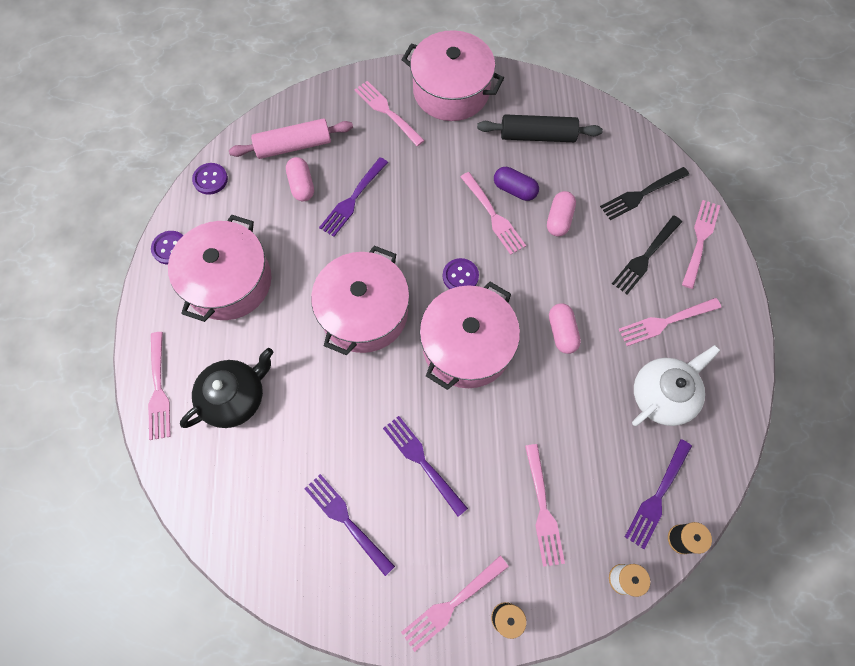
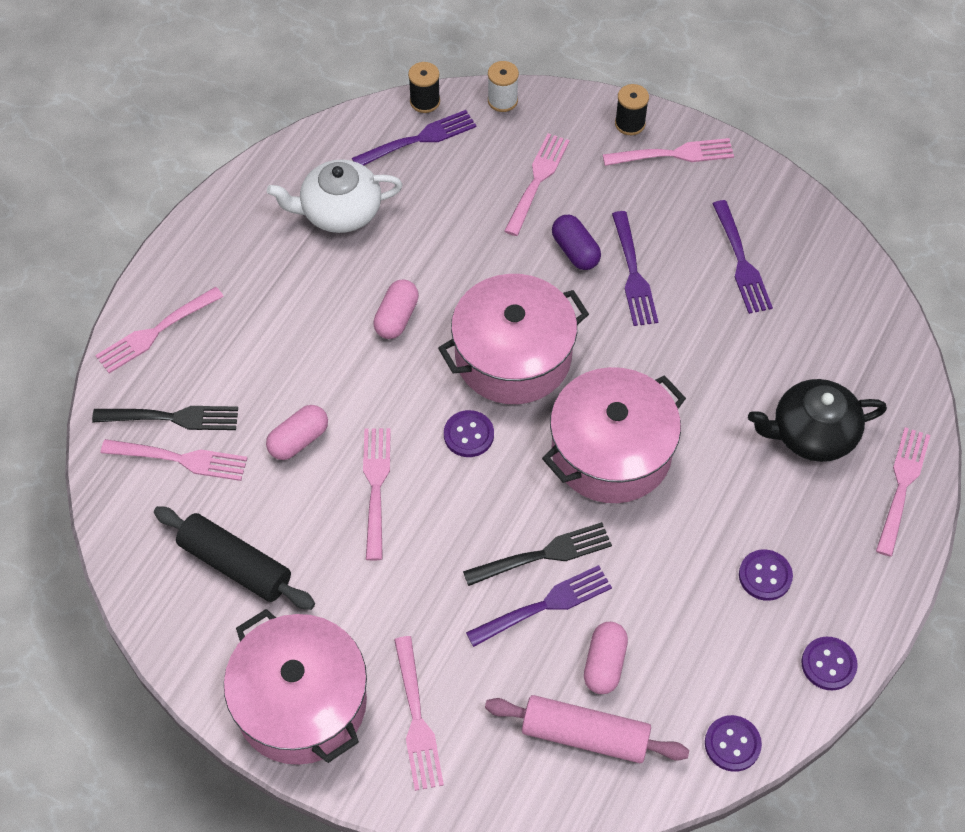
camera: 150 degrees left, 10 degrees down
pink pot [168,215,271,322] -> purple button [739,550,793,601]
purple capsule [494,167,539,201] -> purple capsule moved to [552,215,601,270]
black fork [612,216,682,294] -> black fork moved to [463,522,612,586]
pink fork [619,298,721,346] -> pink fork moved to [101,439,247,481]

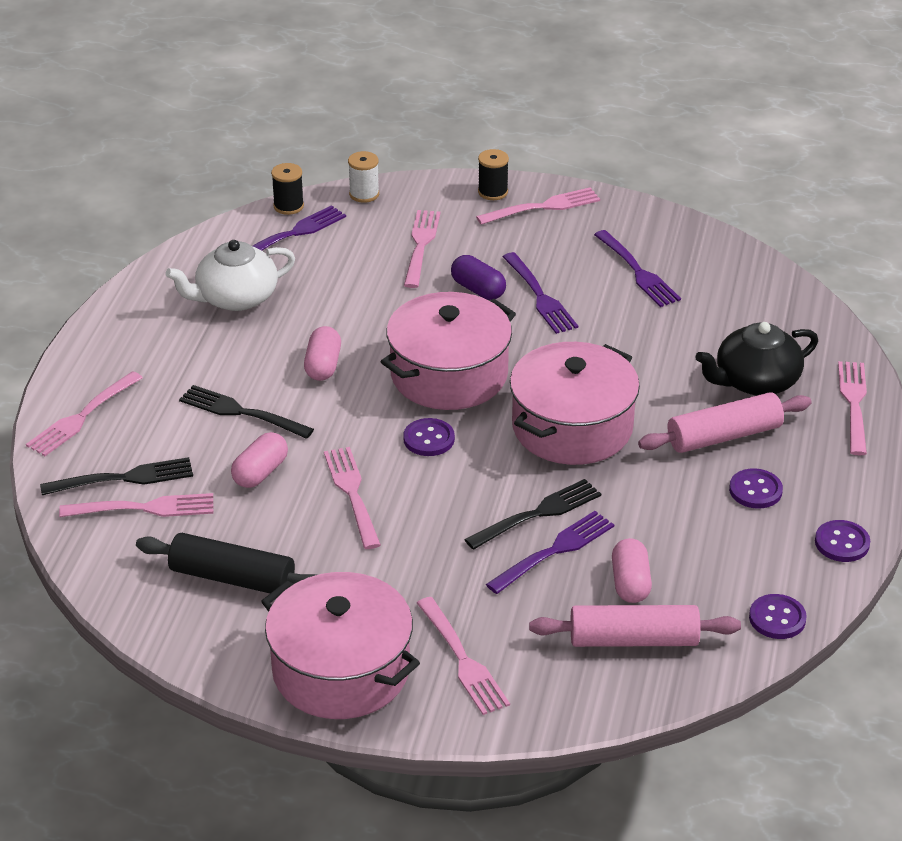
camera: 15 degrees left, 20 degrees down
none -> black fork [179,385,314,439]
none -> pink rolling pin [638,392,812,453]

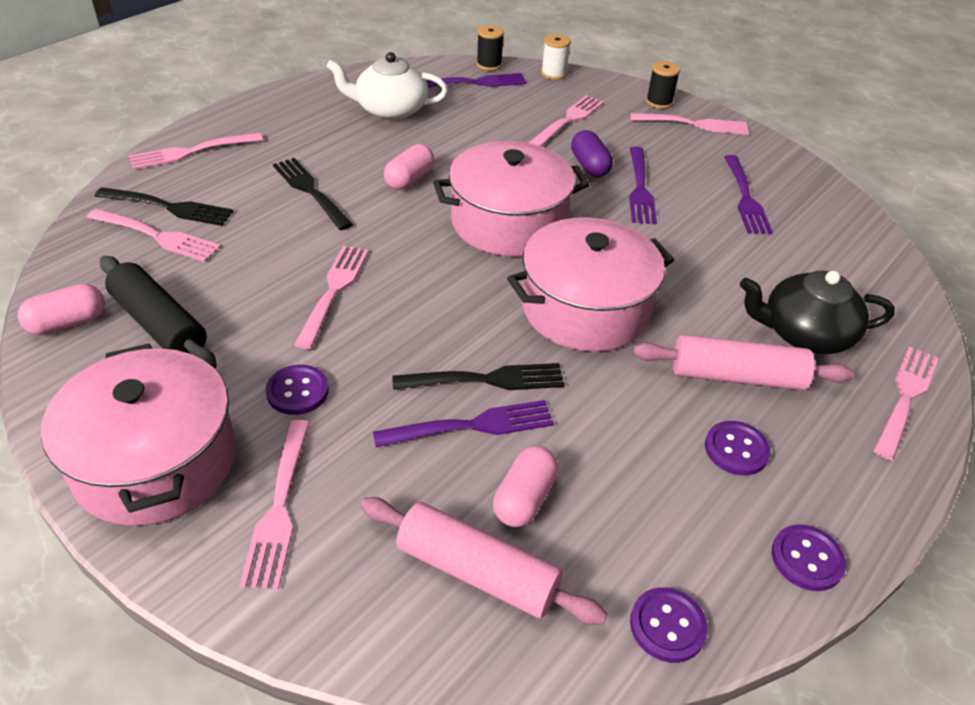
camera: 25 degrees right, 5 degrees up
pink capsule [231,432,288,488] -> pink capsule moved to [18,284,105,335]
purple button [403,418,455,456] -> purple button moved to [266,365,329,415]

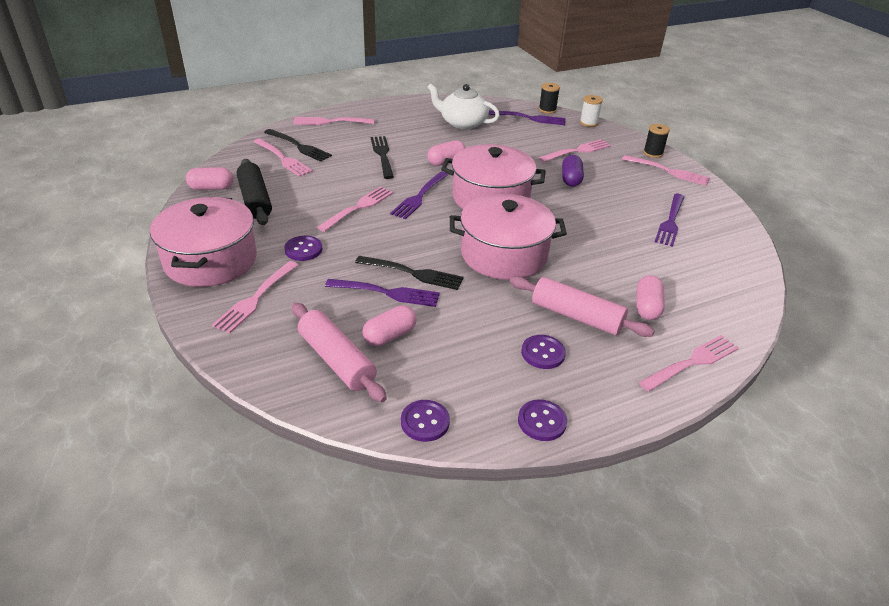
camera: 25 degrees right, 5 degrees down
purple fork [629,146,657,225] -> purple fork moved to [390,172,448,219]
black teapot [740,271,895,354] -> pink capsule [636,275,665,320]

